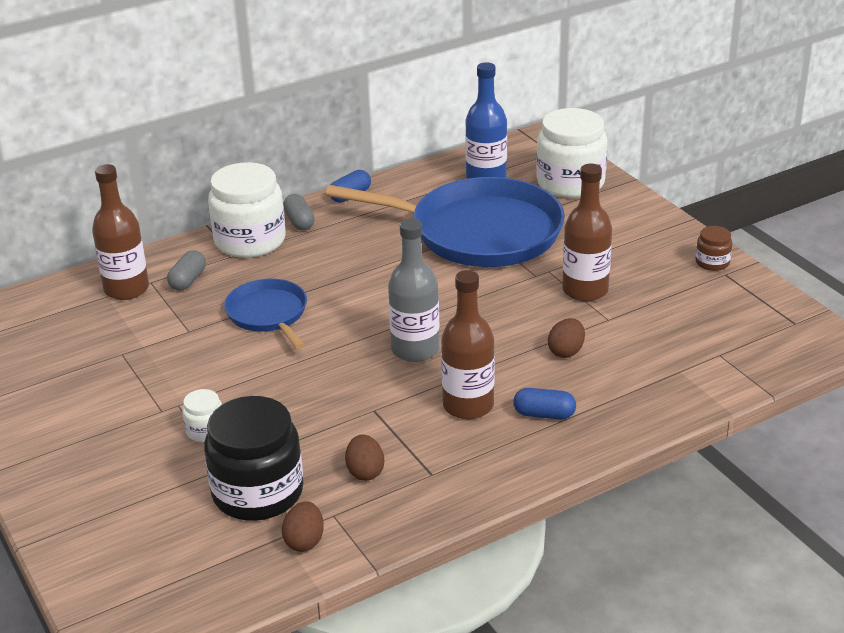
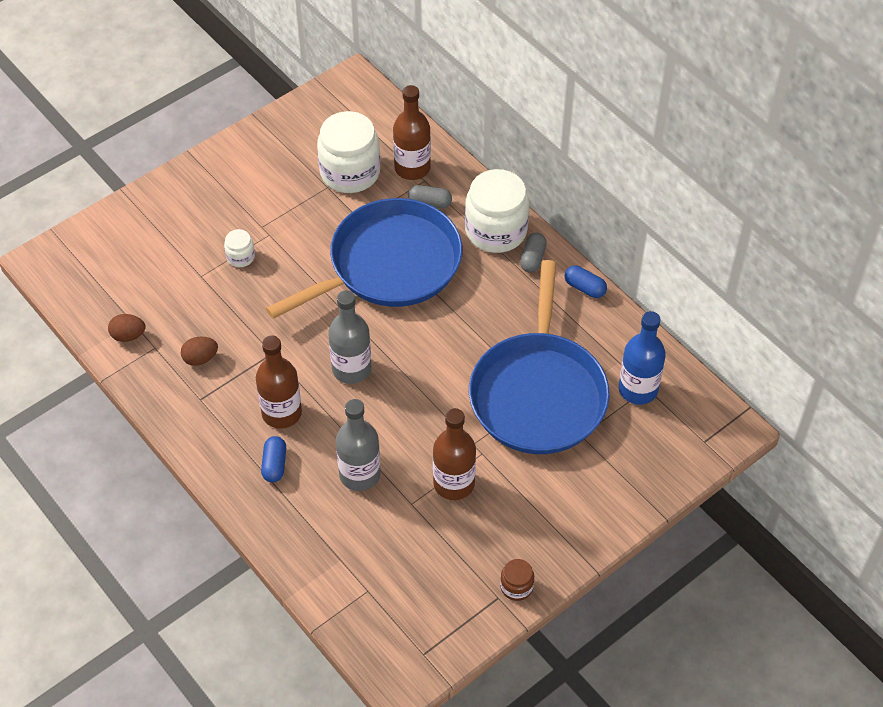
camera: 80 degrees right, 20 degrees up
black jar [204,396,303,521] -> none
blue pan [224,279,307,349] -> blue pan [266,198,462,319], size x1.96
grey capsule [283,194,315,230] -> grey capsule turned 45 degrees counterclockwise [520,233,547,273]
white jar [536,108,607,198] -> white jar moved to [317,111,380,193]
brown egg [548,318,585,358] -> grey bottle [336,399,381,491]

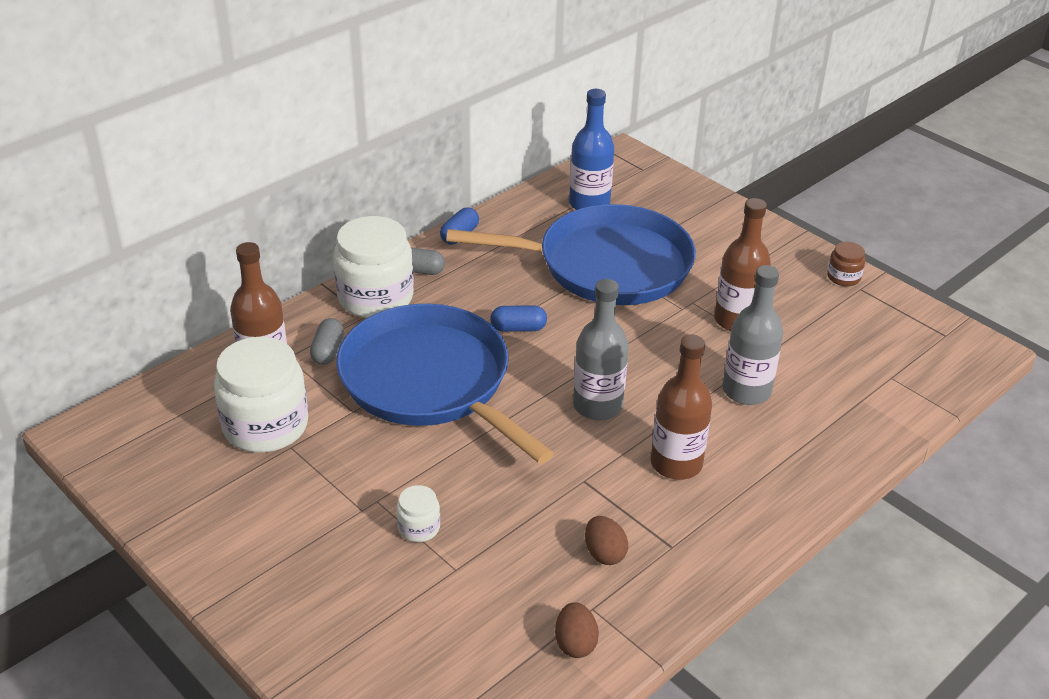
camera: 95 degrees left, 15 degrees down
blue capsule [261,436,286,482] -> blue capsule moved to [490,305,547,332]

